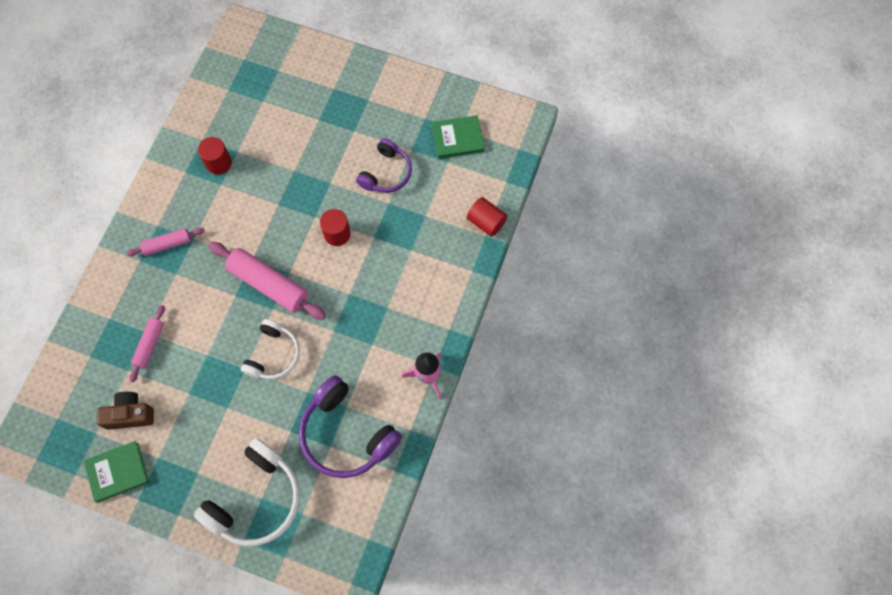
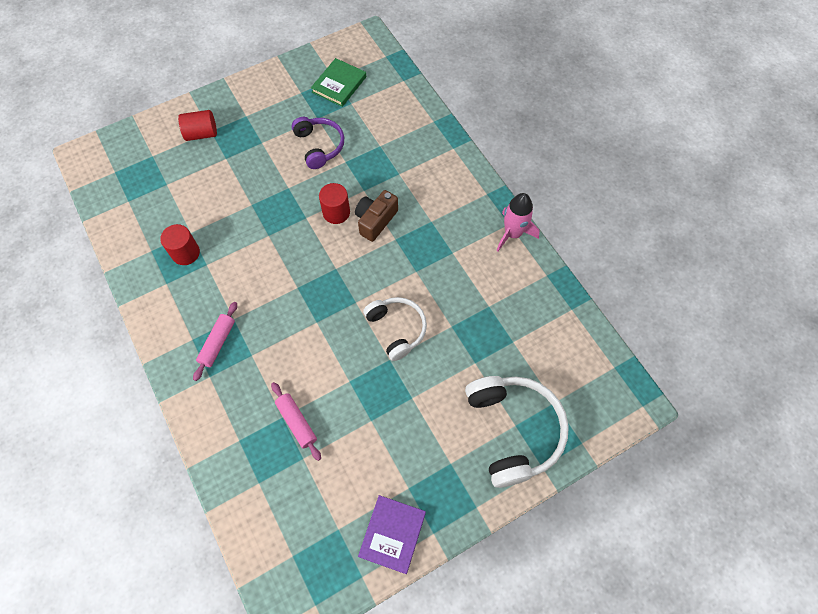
camera: 50 degrees left, 5 degrees down
green book [84,441,149,503] -> purple book [358,495,426,574]
brown camera [97,392,154,430] -> brown camera moved to [355,190,398,242]
pink rolling pin [209,242,326,320] -> none
purple headphones [298,375,402,478] -> none
red cylinder [467,197,507,237] -> red cylinder moved to [178,110,217,141]

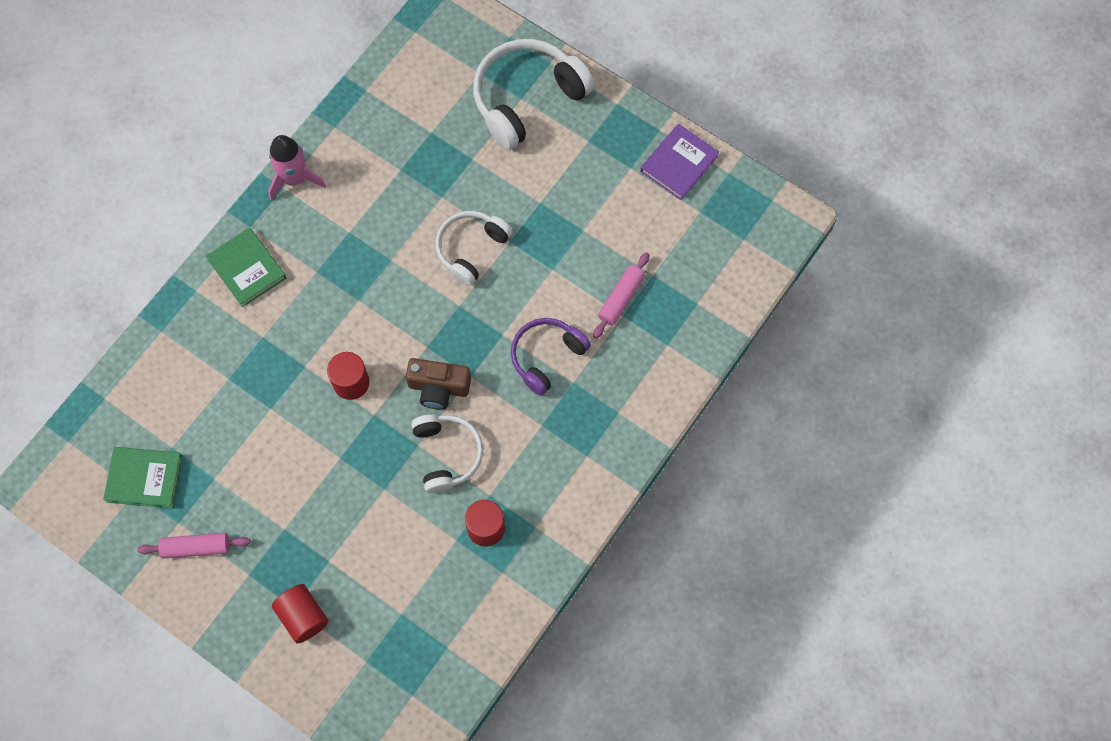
camera: 115 degrees left, 5 degrees up
pink rolling pin [193,302,237,381] -> pink rolling pin moved to [138,533,250,559]
purple headphones [292,117,344,169] -> purple headphones moved to [511,318,591,396]
brown camera [355,190,398,242] -> brown camera moved to [406,358,471,410]
purple book [358,495,426,574] -> purple book turned 45 degrees counterclockwise [640,124,719,200]
none -> green book [206,227,286,307]
none -> white headphones [411,414,483,493]

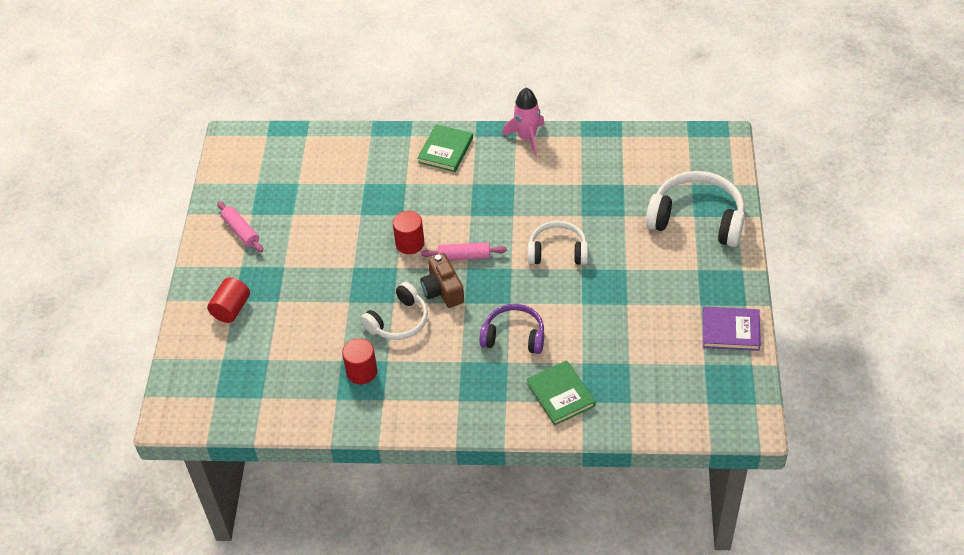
camera: 60 degrees right, 20 degrees down
green book [103,447,183,509] -> green book moved to [527,360,596,426]
pink rolling pin [593,252,650,339] -> pink rolling pin moved to [421,242,507,260]

